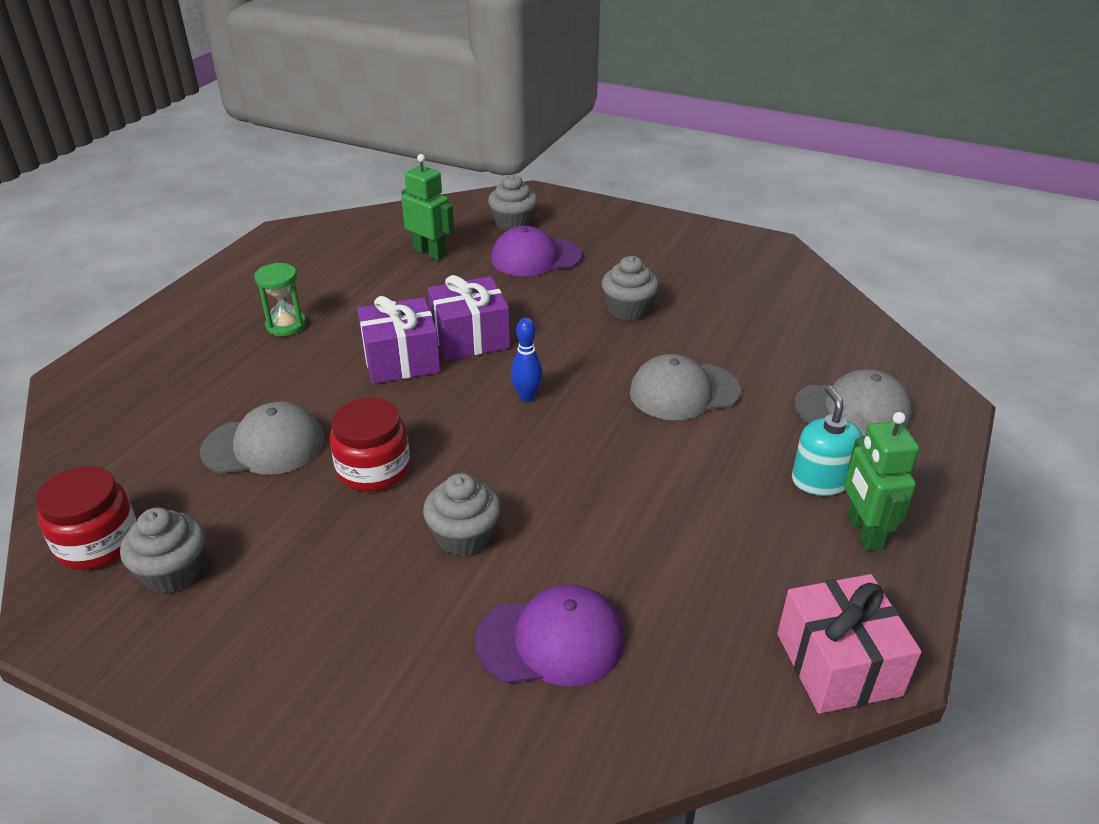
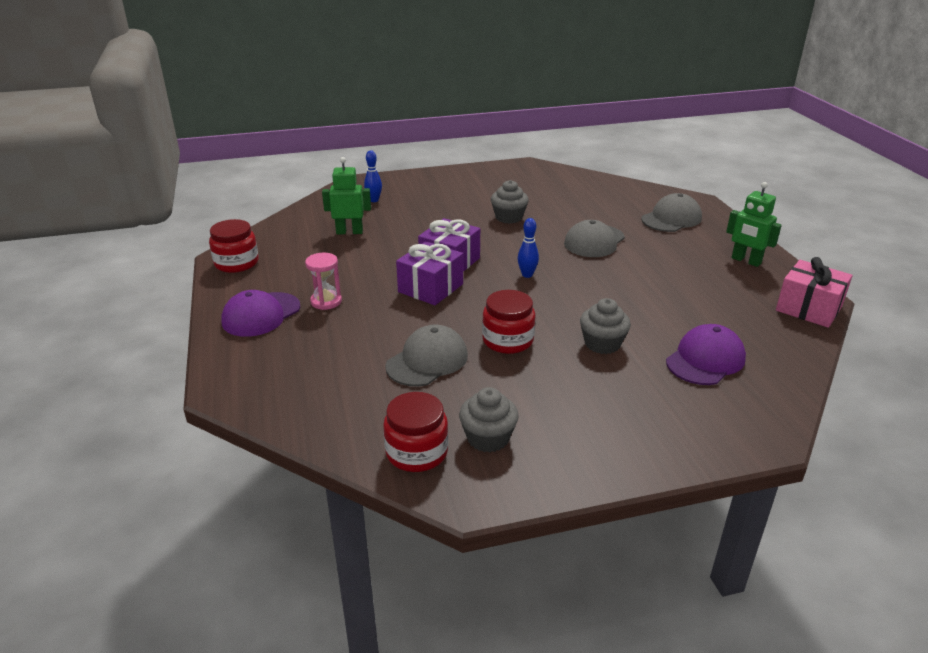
camera: 40 degrees left, 5 degrees down
green hourglass [254,263,306,336] -> pink hourglass [305,253,342,310]
grey cupcake [488,175,538,231] -> blue bowling pin [364,150,382,202]
purple cap [491,226,582,276] -> purple cap moved to [221,290,300,337]
turquoise soap dispenser [792,385,863,496] -> none
none -> red jar [209,219,259,273]

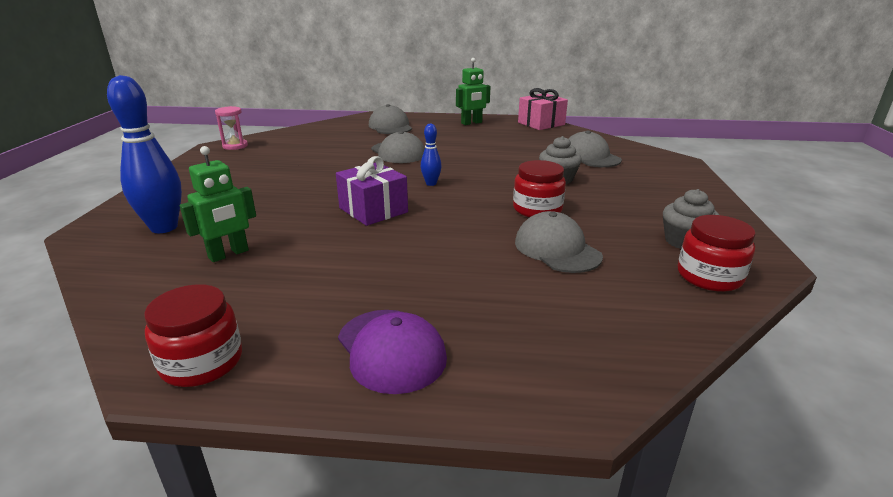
camera: 70 degrees left, 5 degrees down
pink hourglass [305,253,342,310] -> pink hourglass moved to [215,106,248,150]
green robot [322,157,371,234] -> green robot turned 150 degrees counterclockwise [180,146,256,262]
blue bowling pin [364,150,382,202] -> blue bowling pin [107,75,182,233], size x2.02
purple gift [396,241,463,305] -> none
grey cupcake [491,180,529,224] -> none
purple cap [666,324,746,385] -> grey cap [569,131,622,167]

